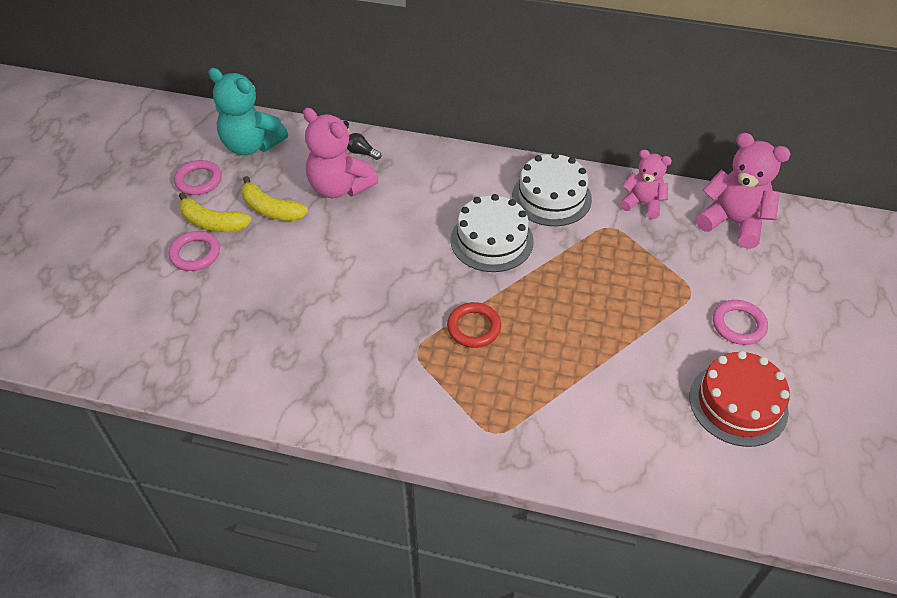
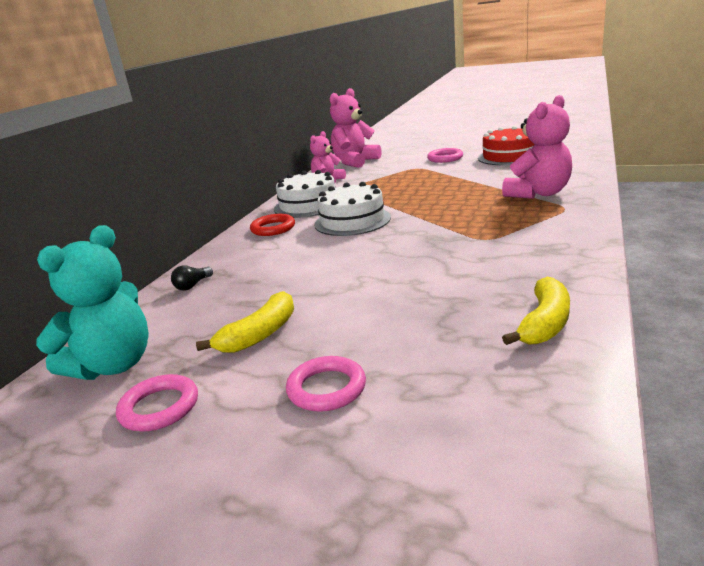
camera: 80 degrees left, 25 degrees down
yellow banana [179,192,251,232] -> yellow banana moved to [502,277,570,345]
pink teddy bear [303,108,378,198] -> pink teddy bear moved to [502,95,572,199]
red ring [447,302,501,348] -> red ring moved to [250,214,295,236]

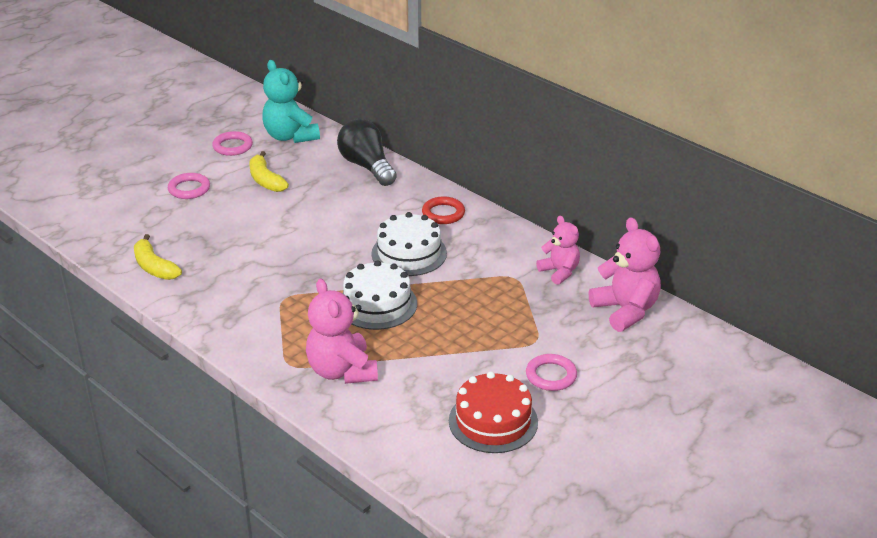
camera: 110 degrees right, 10 degrees up
black light bulb [171,265,213,291] -> black light bulb [337,119,397,186], size x2.45
white cake [274,170,336,218] -> white cake moved to [342,260,417,330]

